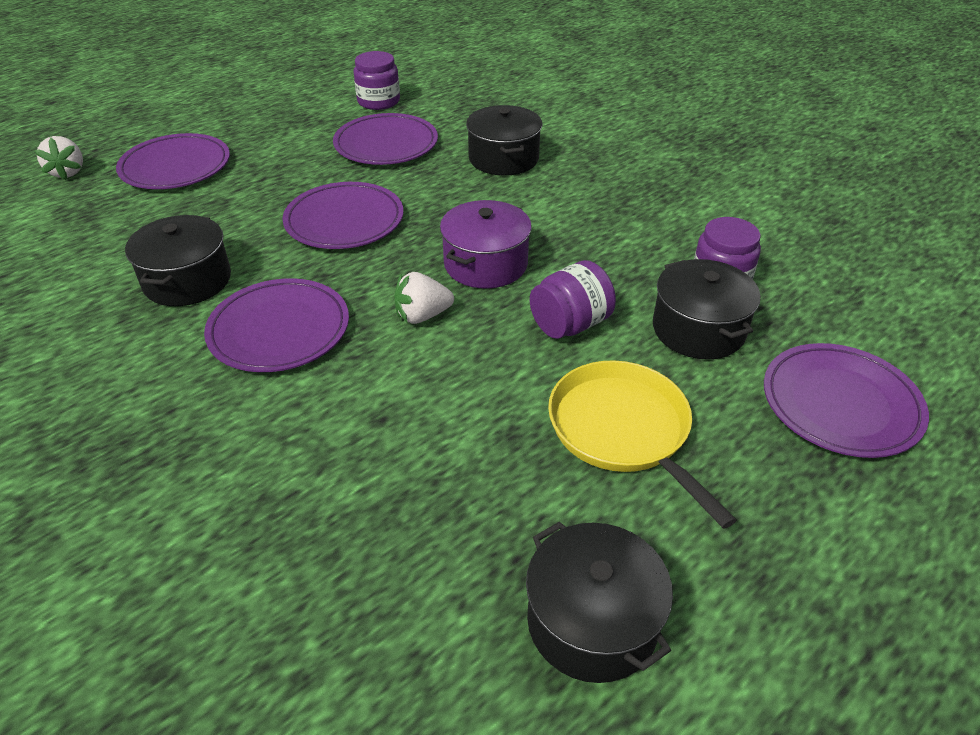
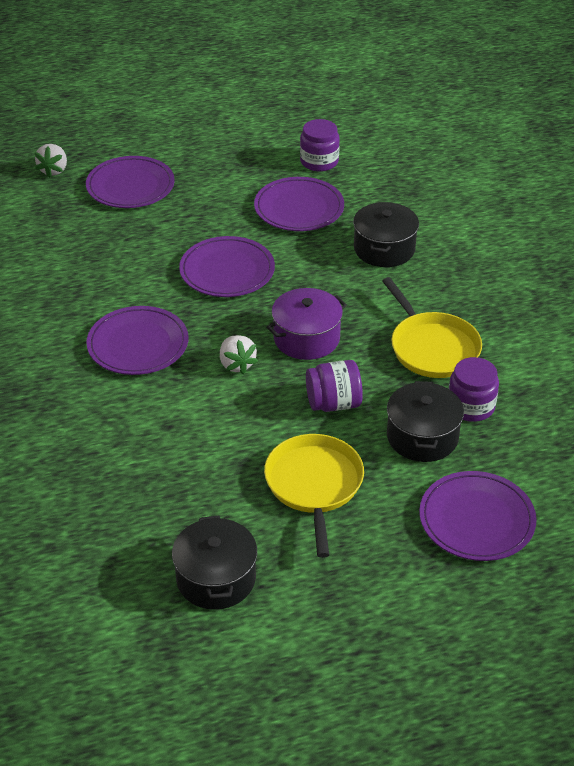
camera: 25 degrees right, 0 degrees up
black pot [125,215,231,306] -> none
white strawberry [394,272,454,324] -> white strawberry turned 120 degrees counterclockwise [220,335,258,374]
none -> yellow pan [382,277,482,378]

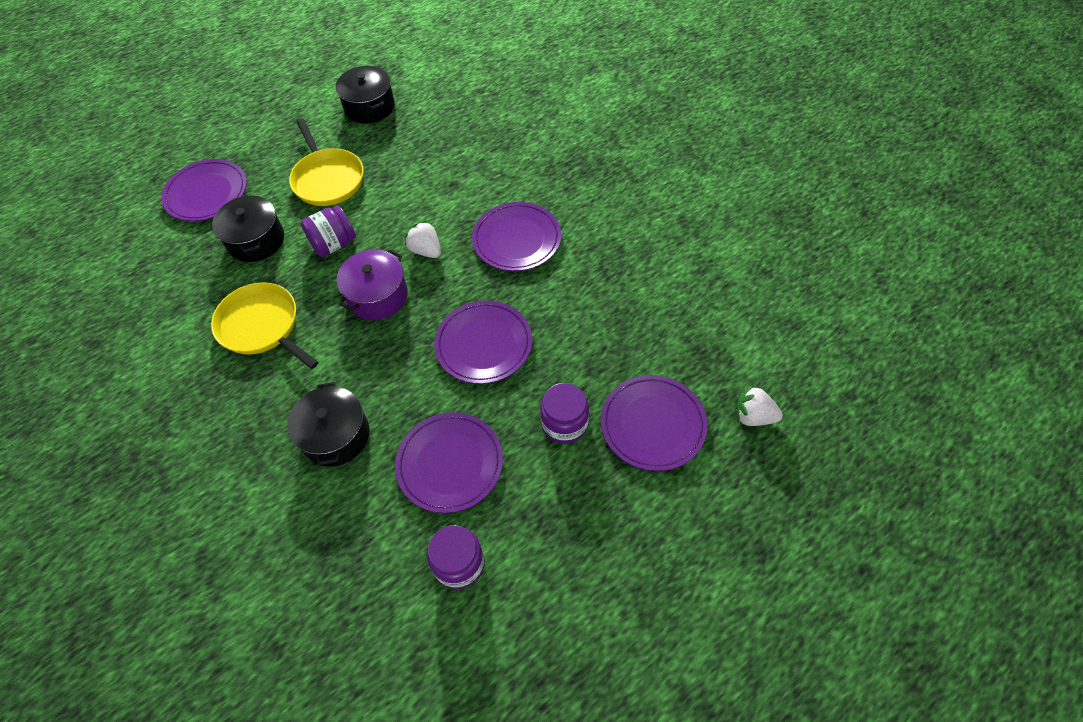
camera: 160 degrees right, 15 degrees up
white strawberry [34,144,67,178] -> white strawberry turned 60 degrees counterclockwise [735,385,783,426]
purple jar [449,357,499,422] -> purple jar moved to [540,383,589,444]

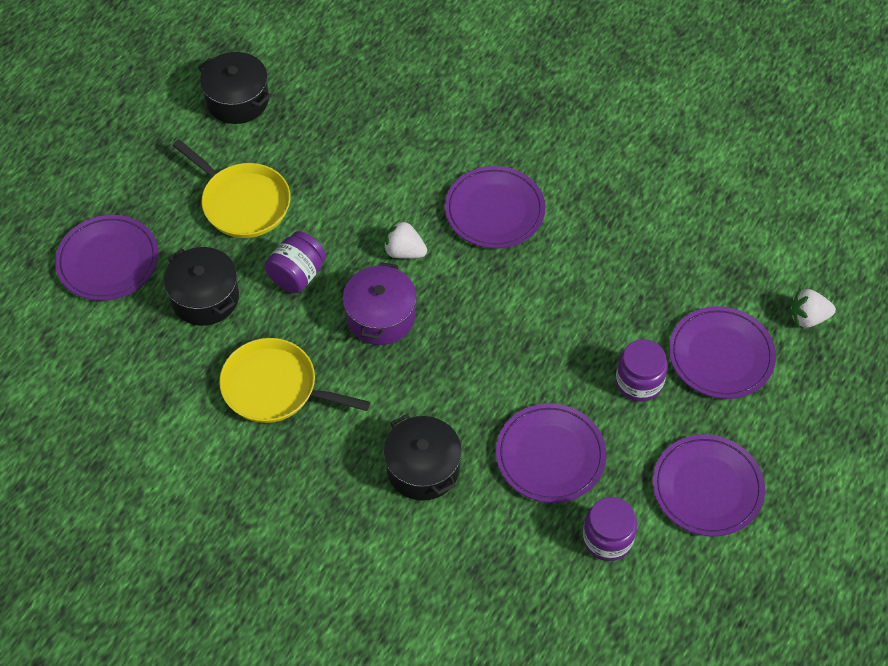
camera: 25 degrees left, 0 degrees up
purple plate [434,300,532,384] -> purple plate moved to [653,435,765,536]

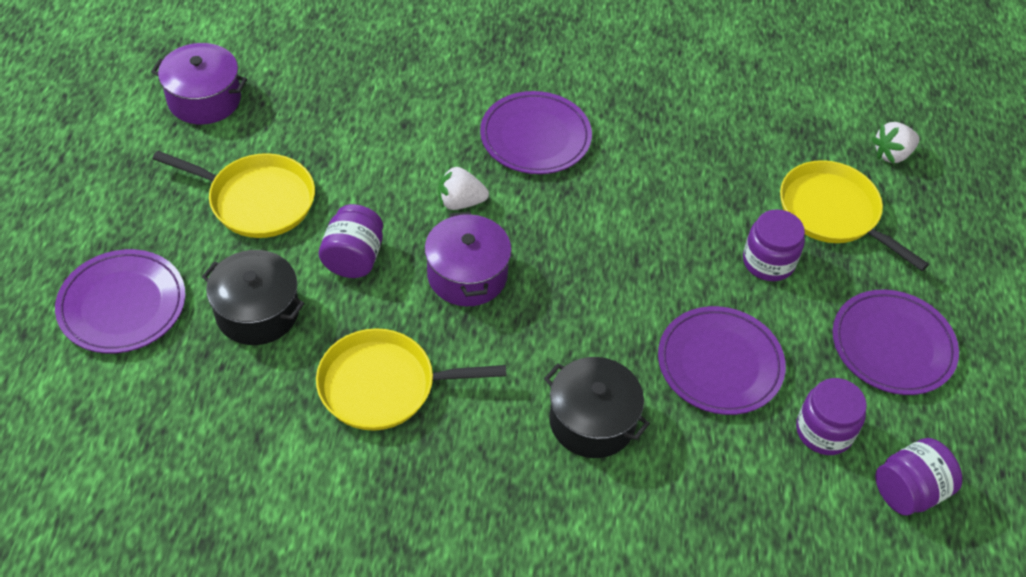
camera: 25 degrees left, 5 degrees down
black pot [198,52,271,124] -> purple pot [151,43,247,124]
purple plate [669,306,776,399] -> yellow pan [780,160,929,271]
none -> purple jar [875,438,962,515]

